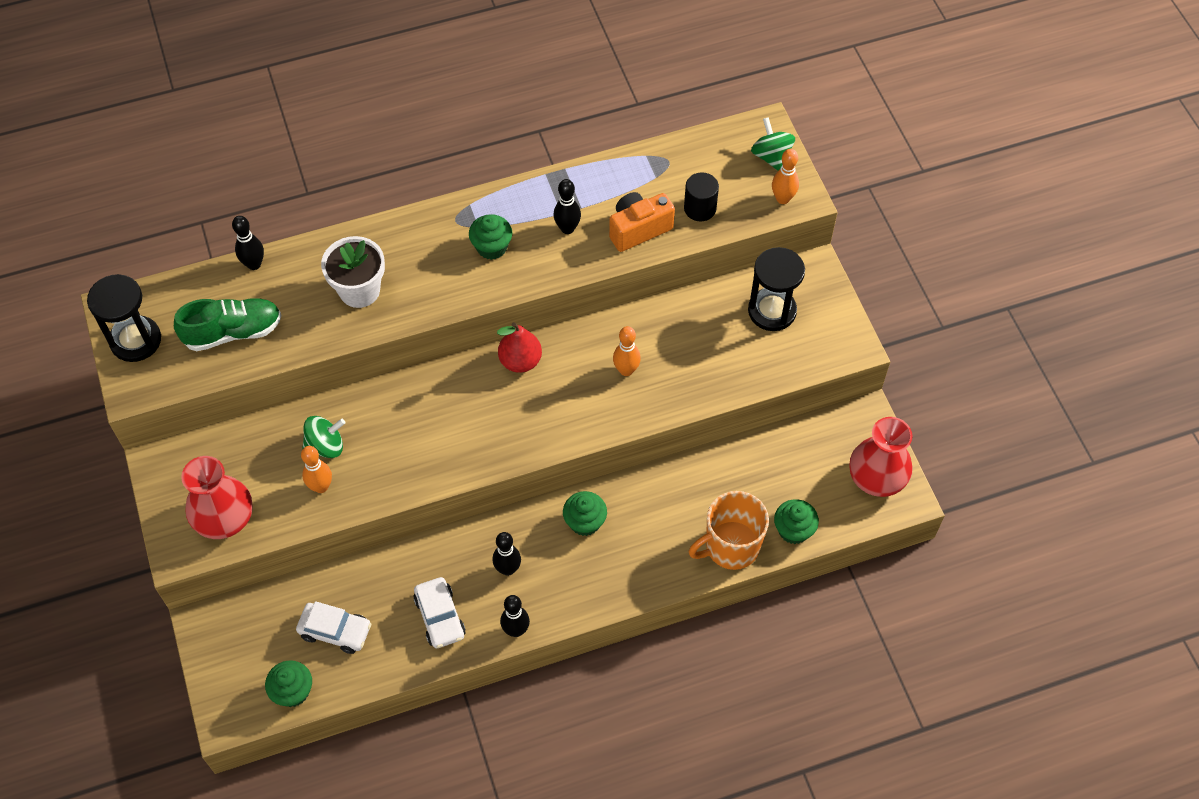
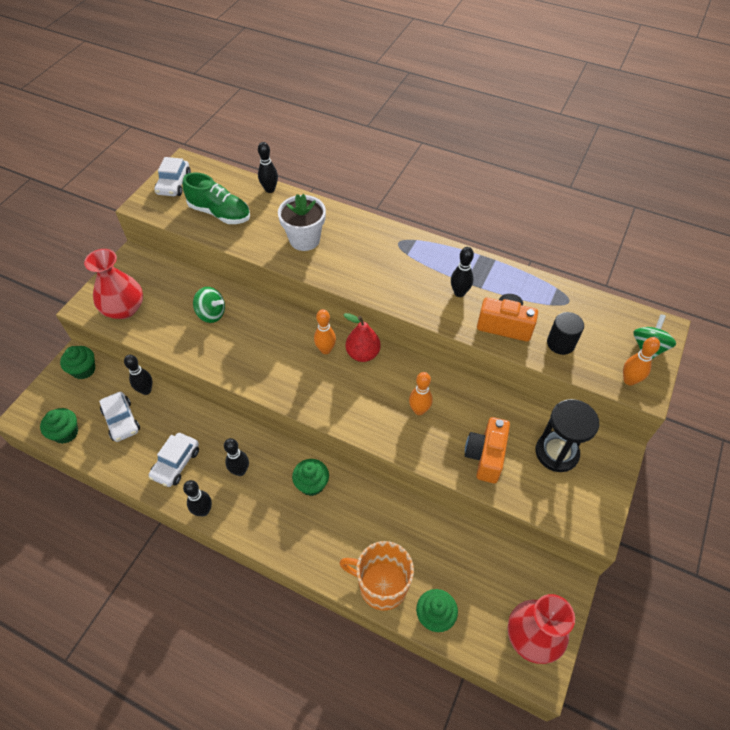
camera: 45 degrees right, 5 degrees down
black hourglass [87,274,161,362] -> white car [154,157,191,196]
orange bowling pin [301,446,332,493] -> orange bowling pin moved to [314,309,336,354]
green cupcake [469,214,512,260] -> green cupcake moved to [60,346,95,379]
none -> black bowling pin [124,355,153,395]
none -> orange camera [465,417,510,483]

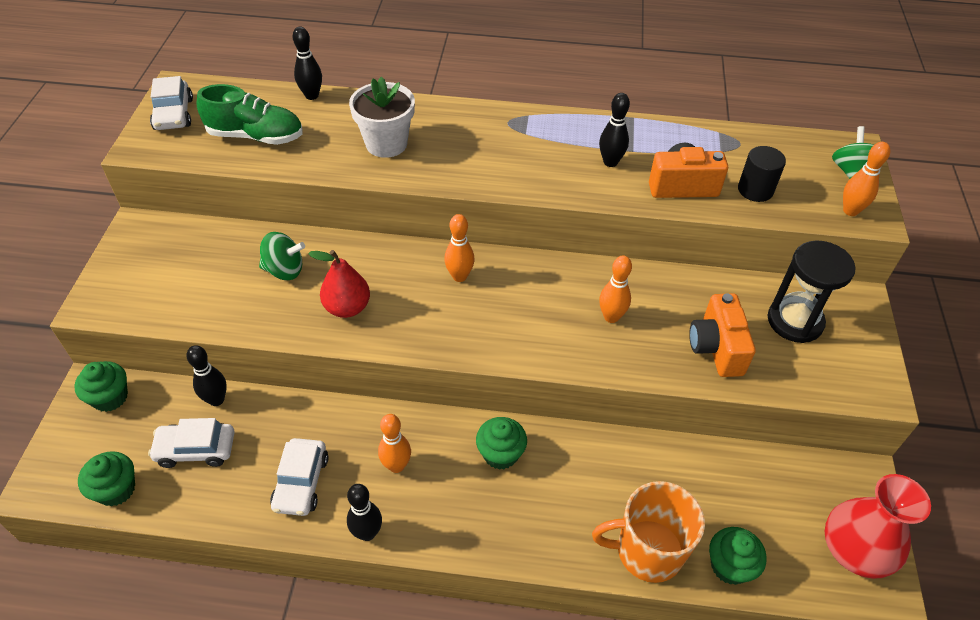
camera: 20 degrees left, 5 degrees down
red vase [84,249,143,319] -> none
white car [99,392,140,442] -> white car turned 135 degrees clockwise [148,418,235,468]
black bowling pin [224,438,249,476] -> orange bowling pin [378,414,411,473]
red pear [344,313,381,362] -> red pear moved to [308,250,370,318]

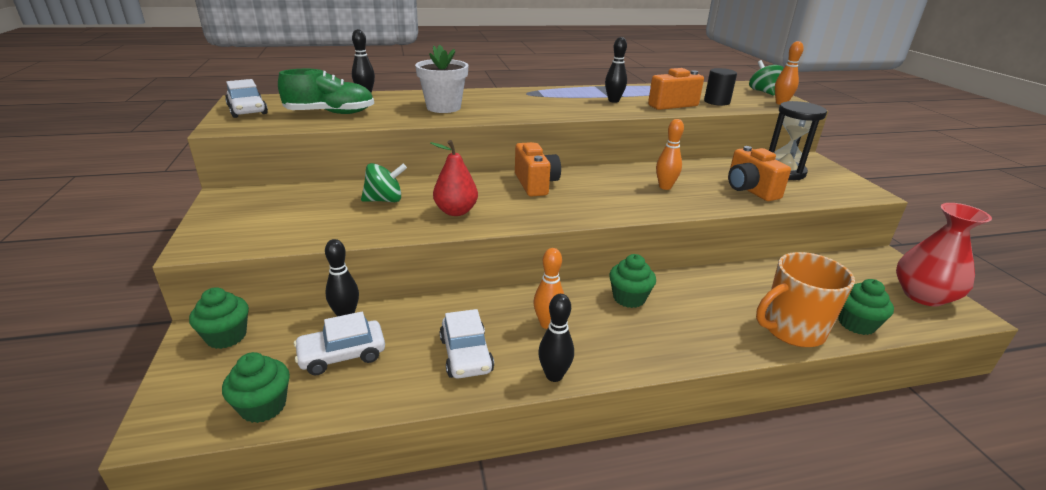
camera: 20 degrees left, 20 degrees down
orange bowling pin [444,214,475,282] -> orange camera [515,142,561,197]

